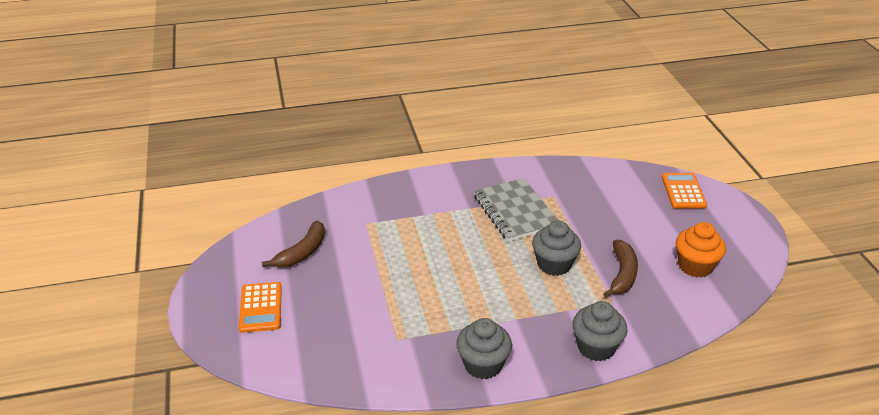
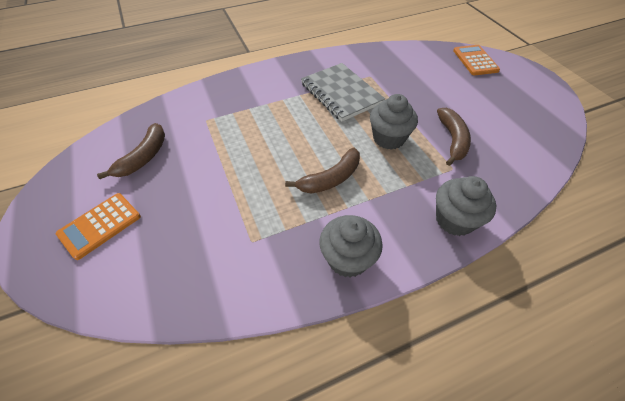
camera: 10 degrees left, 15 degrees up
orange calculator [239,282,282,333] -> orange calculator turned 60 degrees clockwise [56,193,141,260]
orange cupcake [676,222,726,277] -> none
none -> brown banana [285,148,360,193]

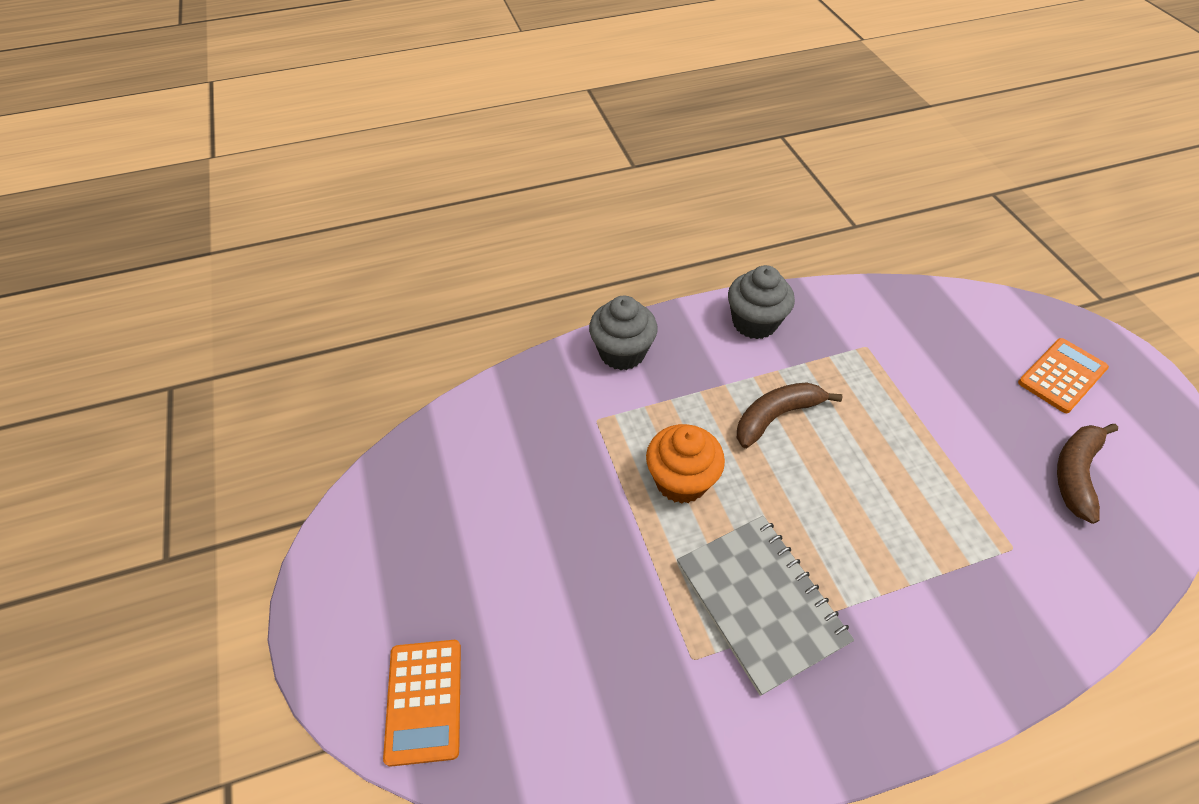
camera: 175 degrees left, 0 degrees up
grey cupcake [370,94,418,150] -> orange cupcake [646,424,725,504]
brown banana [437,108,471,166] -> none

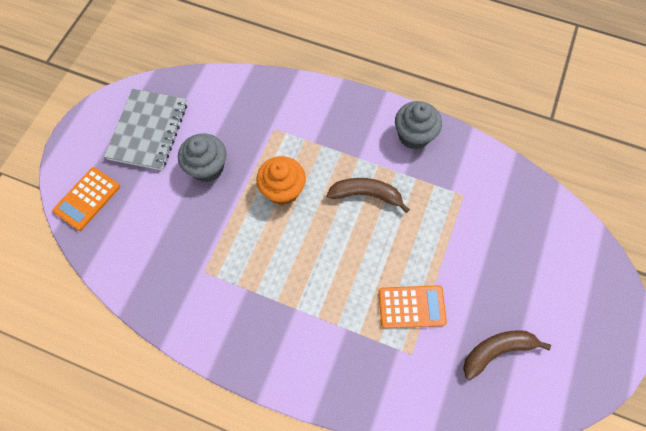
camera: 40 degrees right, 15 degrees up
grey cupcake [589,296,658,370] -> grey cupcake moved to [178,133,226,182]
grey notebook [677,516,854,696] -> grey notebook moved to [104,89,187,170]
orange calculator [1018,338,1109,413] -> orange calculator moved to [379,285,447,328]

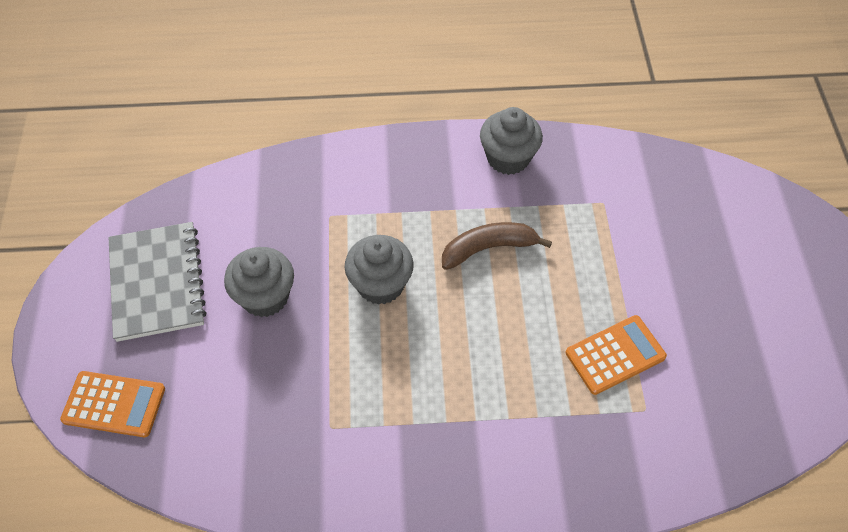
camera: 25 degrees left, 10 degrees down
orange calculator [53,167,120,231] -> orange calculator turned 90 degrees counterclockwise [60,371,165,437]
orange cupcake [256,156,306,205] -> grey cupcake [345,235,414,305]
brown banana [463,330,551,380] -> none

